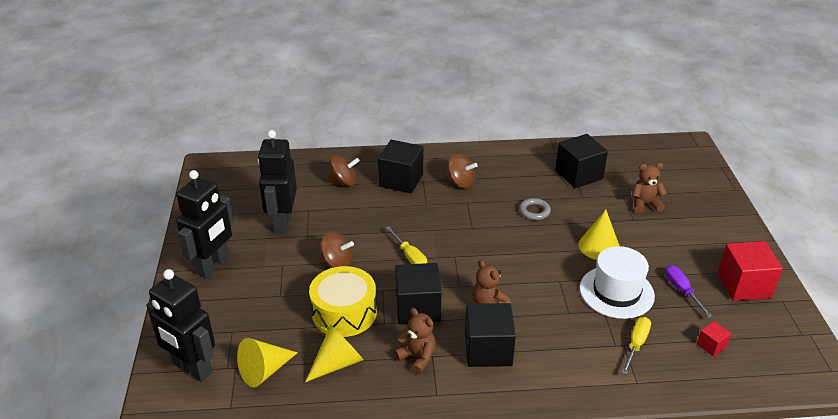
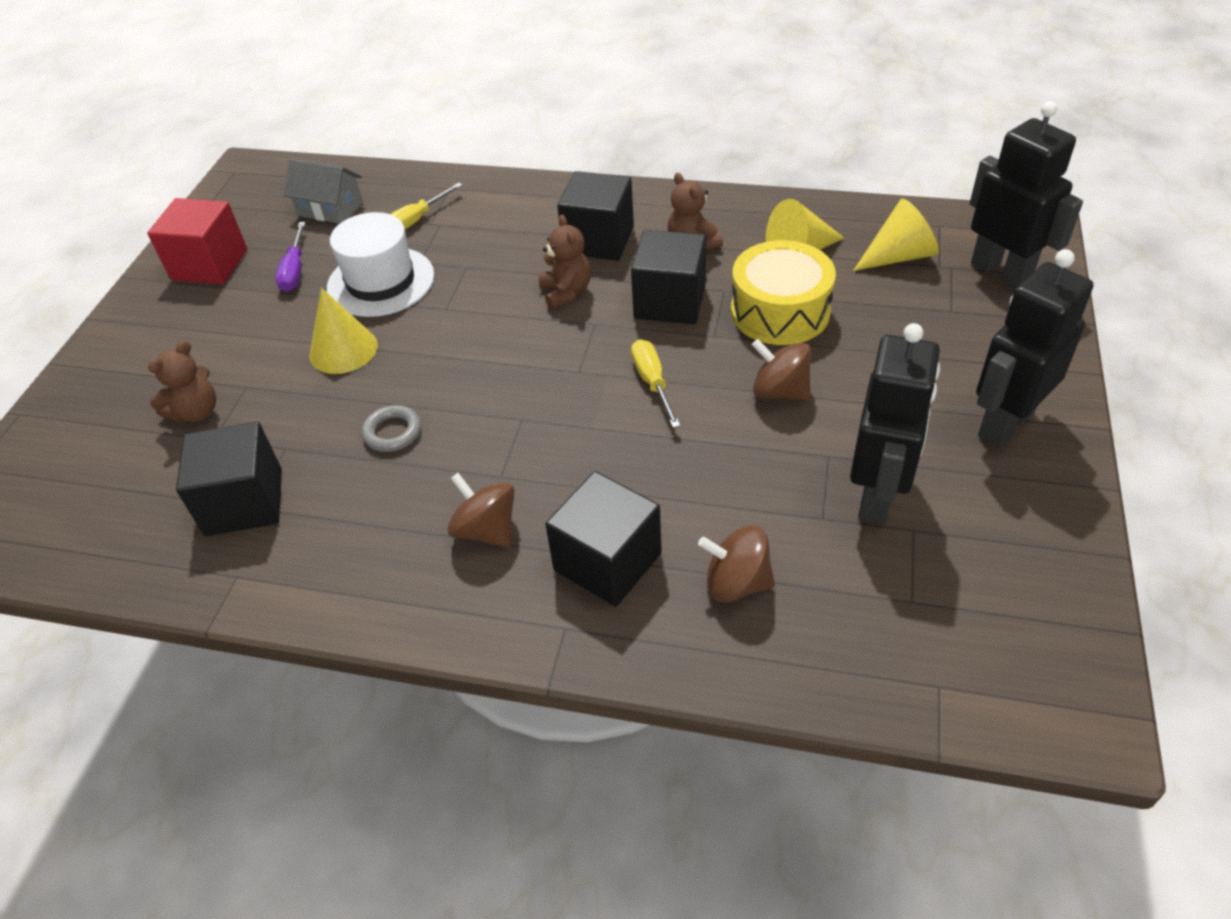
camera: 160 degrees left, 10 degrees up
brown teddy bear [632,163,667,213] -> brown teddy bear turned 60 degrees counterclockwise [148,341,216,423]
red cube [697,321,731,357] -> grey house [284,159,363,223]

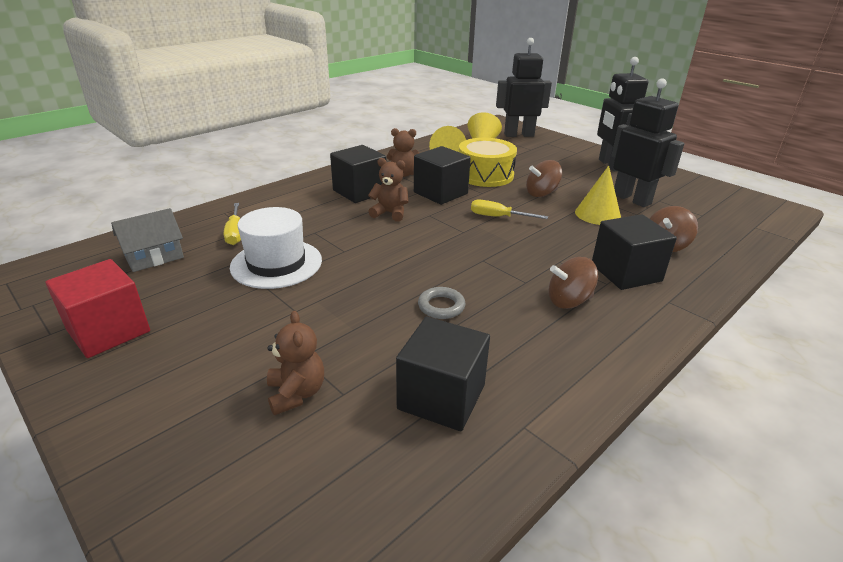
camera: 60 degrees left, 15 degrees down
purple screwdriver [275,222,305,292] -> none
yellow cone [309,288,378,374] -> yellow cone moved to [575,165,621,225]

